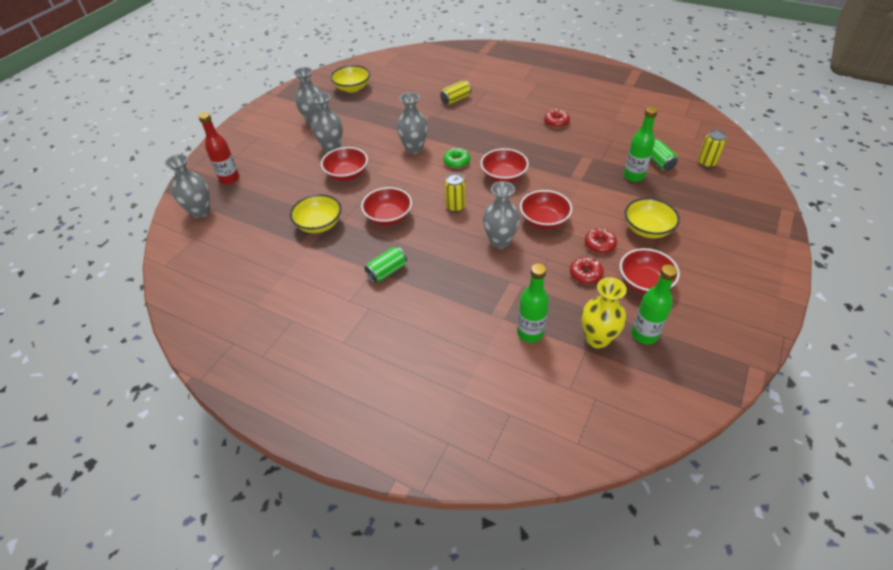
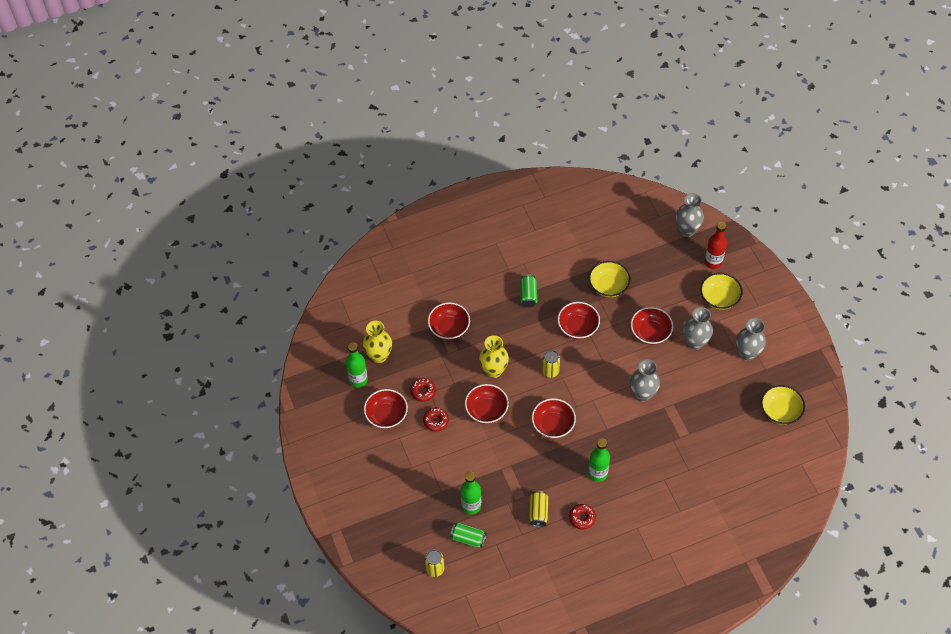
camera: 130 degrees right, 10 degrees up
yellow can [440,81,472,105] -> yellow can moved to [529,491,548,527]
green donut [443,148,470,168] -> none
grey vase [483,181,520,249] -> yellow vase [479,335,509,378]
green bottle [517,263,549,343] -> green bottle moved to [588,438,610,482]
yellow bowl [625,198,680,238] -> yellow bowl moved to [700,273,743,310]
none -> red bowl [428,302,470,340]

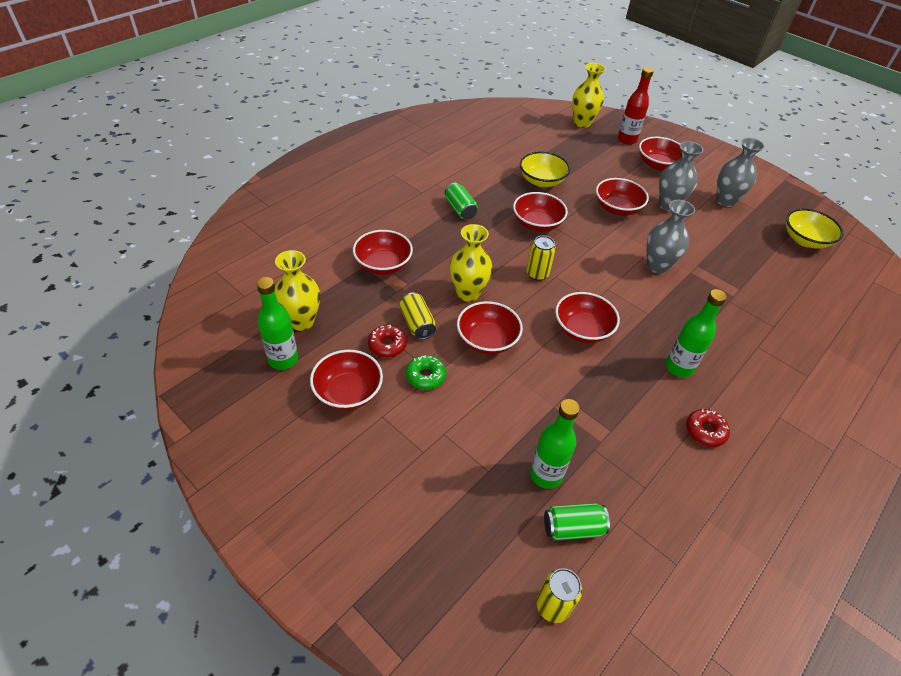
camera: 30 degrees left, 10 degrees down
red donut [423,408,449,432] -> green donut [406,355,446,390]
yellow can [529,491,548,527] -> yellow can moved to [399,293,436,340]
grey vase [676,193,704,237] -> yellow vase [572,63,606,128]
yellow bowl [700,273,743,310] -> red bowl [639,137,682,170]

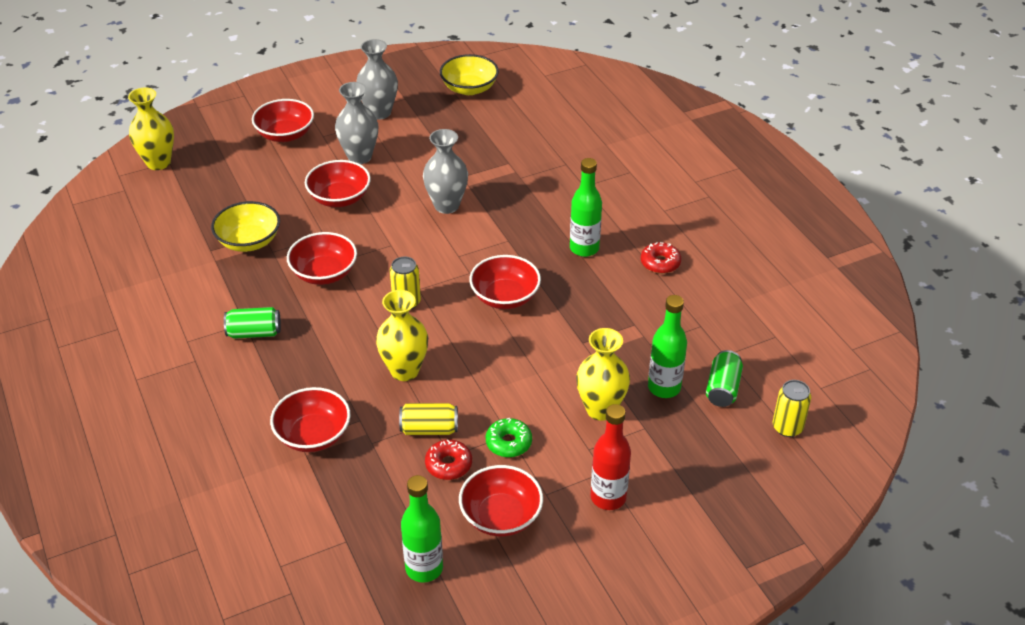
camera: 65 degrees left, 5 degrees down
yellow vase [275,250,320,331] -> yellow vase moved to [576,328,630,421]
red bowl [457,301,523,354] -> none
red bottle [618,67,654,145] -> red bottle moved to [591,404,631,510]

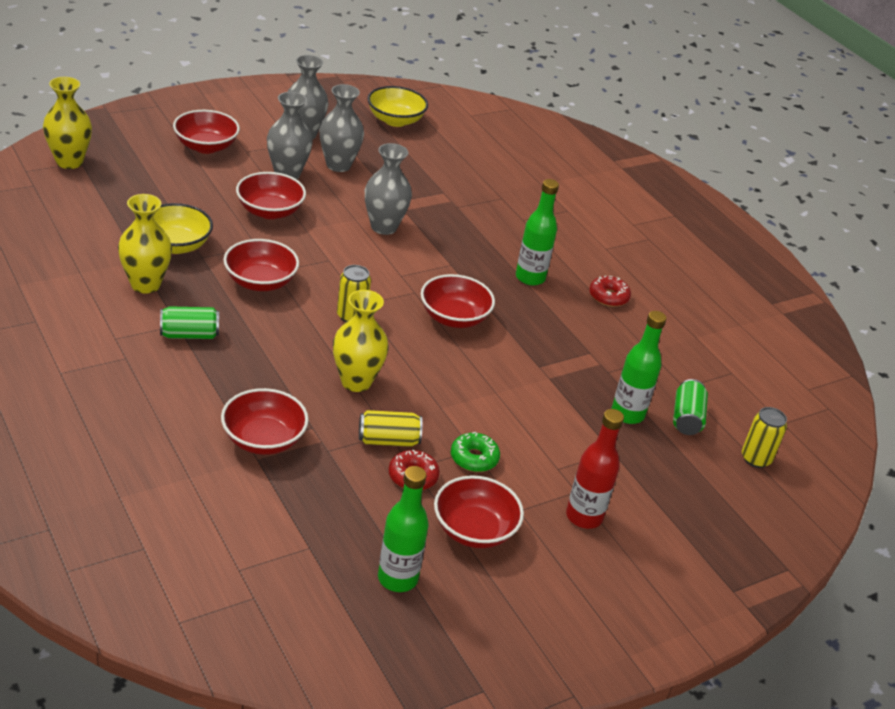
camera: 10 degrees left, 5 degrees down
yellow vase [576,328,630,421] -> yellow vase moved to [118,194,172,294]
none -> grey vase [319,84,364,172]

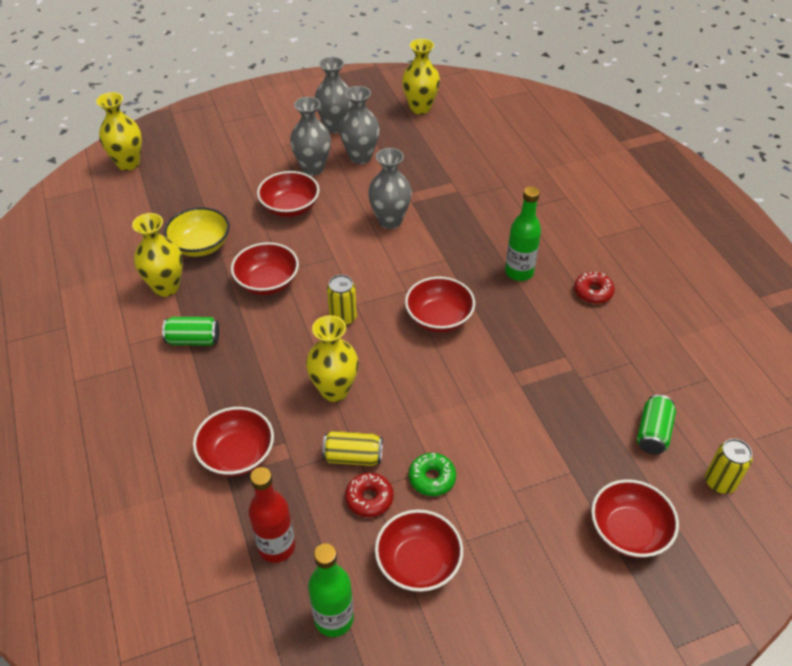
camera: 15 degrees right, 10 degrees up
red bowl [173,110,240,154] -> red bowl moved to [591,479,679,558]
yellow bowl [367,86,428,127] -> yellow vase [402,39,440,114]
red bottle [566,409,624,529] -> red bottle moved to [248,467,295,563]
green bottle [611,311,667,424] -> none

